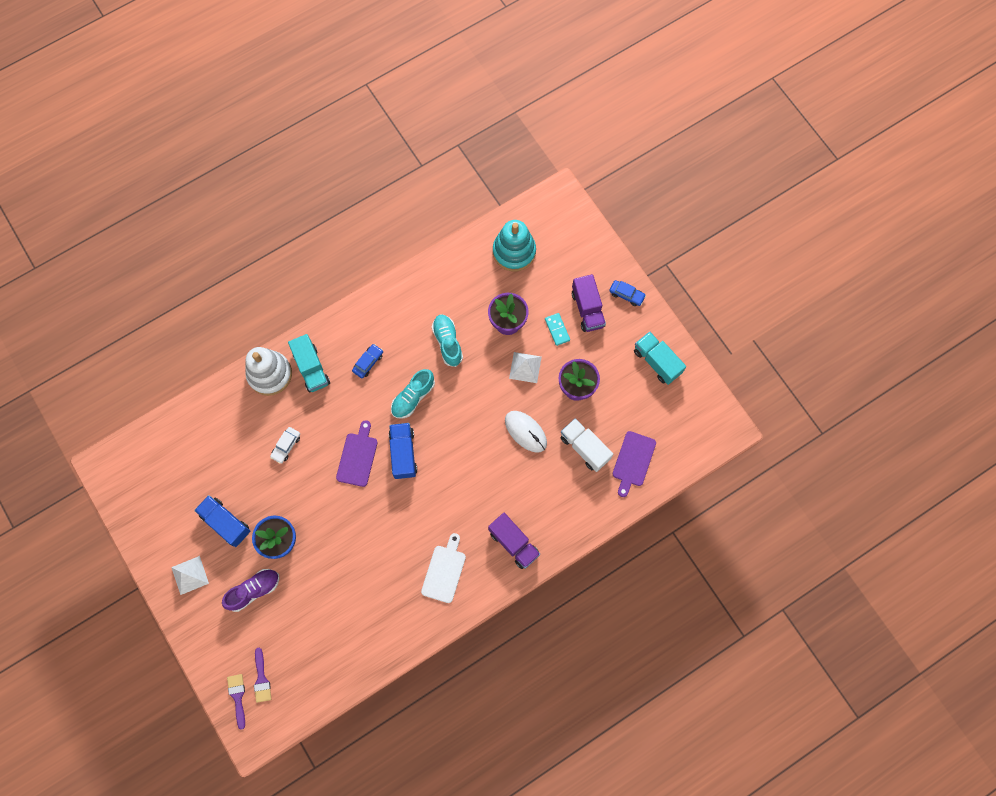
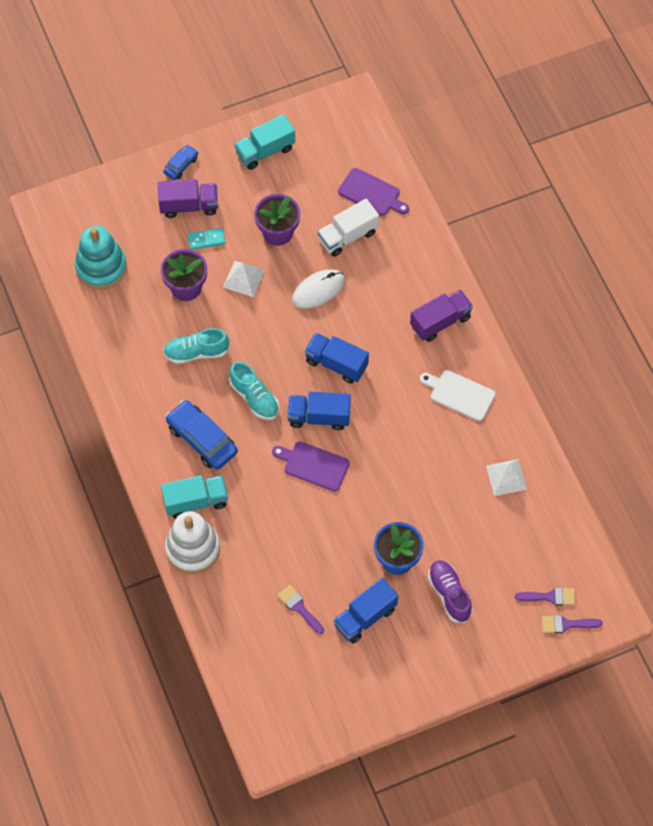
camera: 80 degrees left, 10 degrees down
white pyramid [171,556,209,595] -> white pyramid moved to [486,459,527,496]
white car [270,427,300,464] -> none
blue car [352,344,383,378] -> blue car [166,400,238,470], size x1.85
none -> purple brush [277,585,324,634]
none -> blue truck [304,333,369,383]

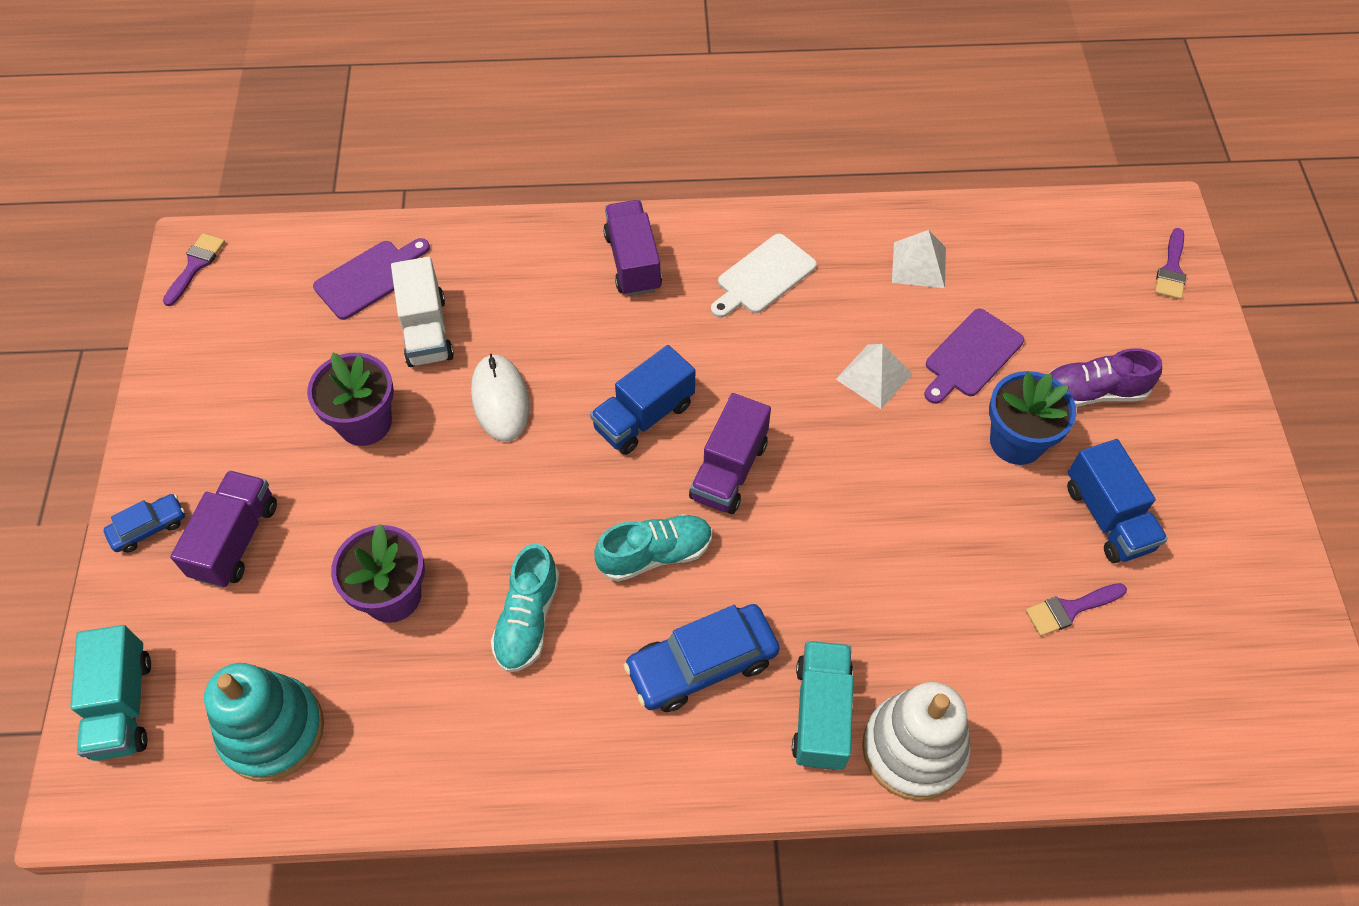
camera: 70 degrees left, 5 degrees down
blue car [163,145,198,180] -> blue car turned 90 degrees clockwise [103,494,185,553]
turquoise domino [188,228,225,250] -> none
white pyramid [223,261,265,297] -> white pyramid moved to [836,344,913,409]
turquoise truck [234,114,295,170] -> turquoise truck moved to [70,625,151,761]
purple cutting board [272,441,350,491] -> purple cutting board moved to [924,309,1024,404]
blue truck [287,392,351,430] -> purple truck [689,393,771,514]
purple brush [515,588,575,606] -> purple brush moved to [163,233,225,306]

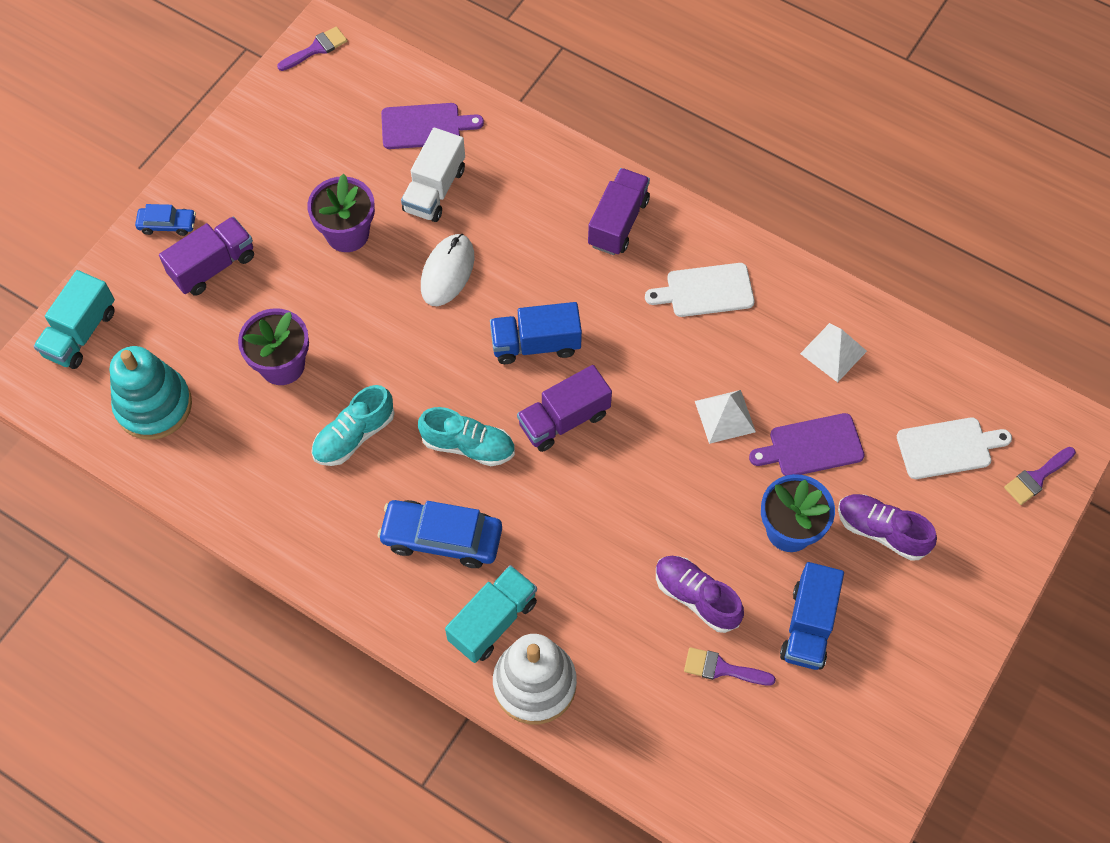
camera: 35 degrees right, 5 degrees up
none -> purple shoe [656,556,744,633]
none -> white cutting board [897,417,1012,479]

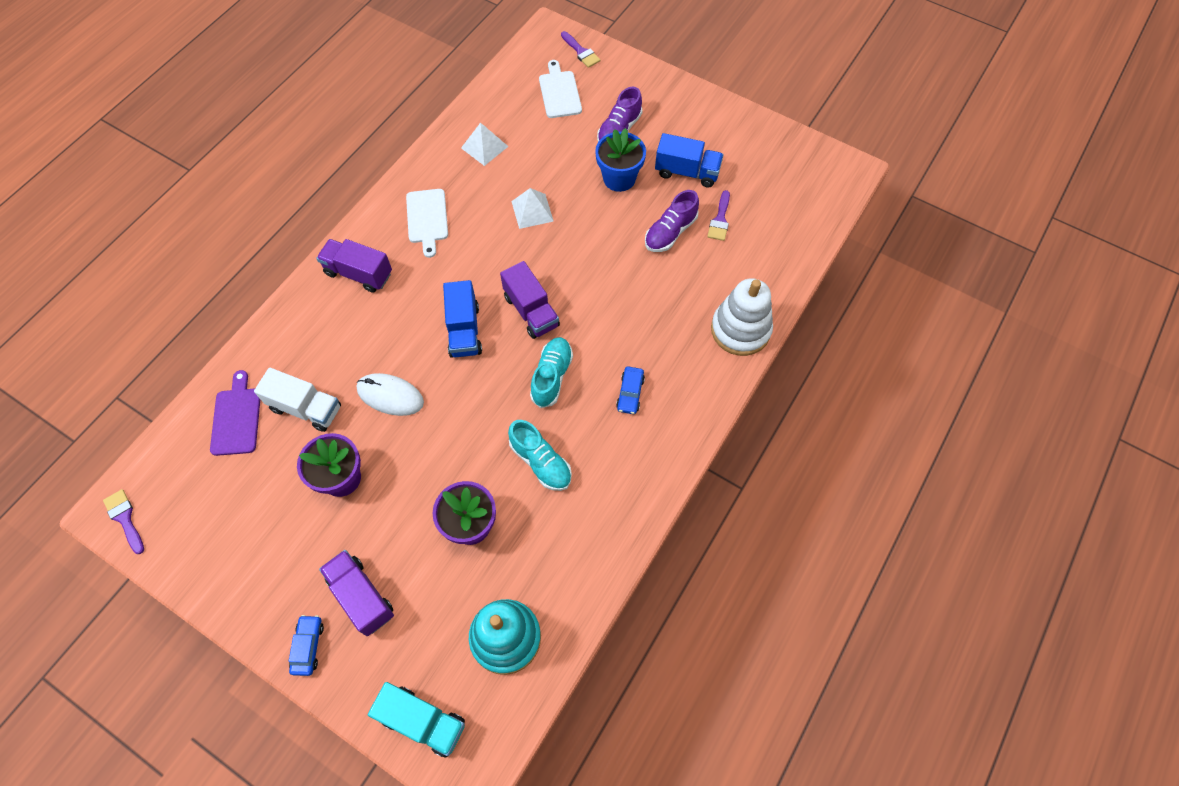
camera: 90 degrees left, 0 degrees up
blue car [378,500,502,568] -> blue car [616,367,645,414], size x0.54
turquoise truck [445,565,537,663] -> none
purple cutting board [749,413,865,476] -> none

